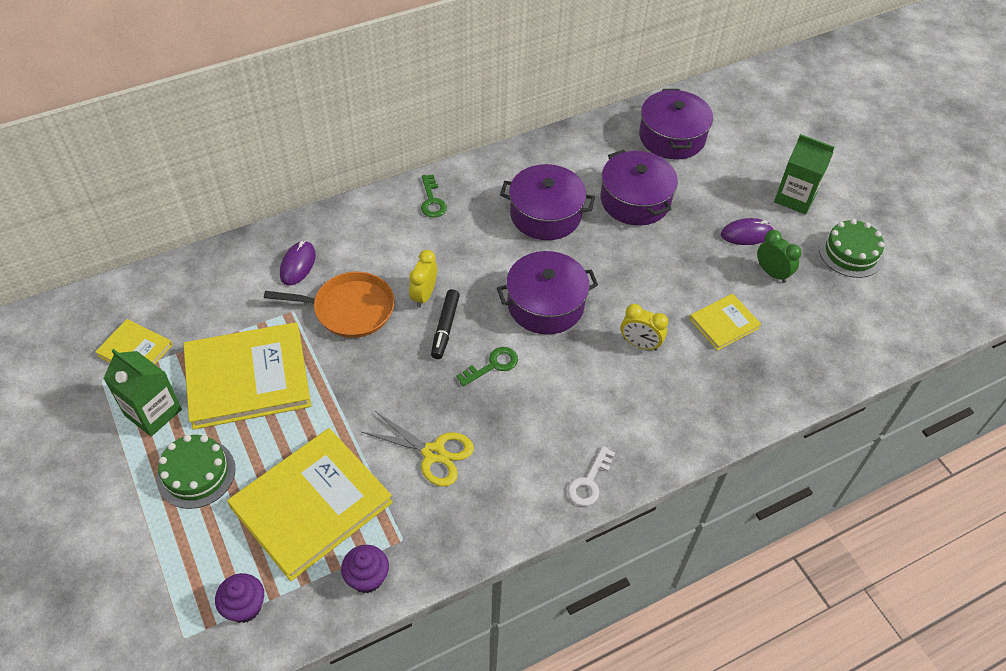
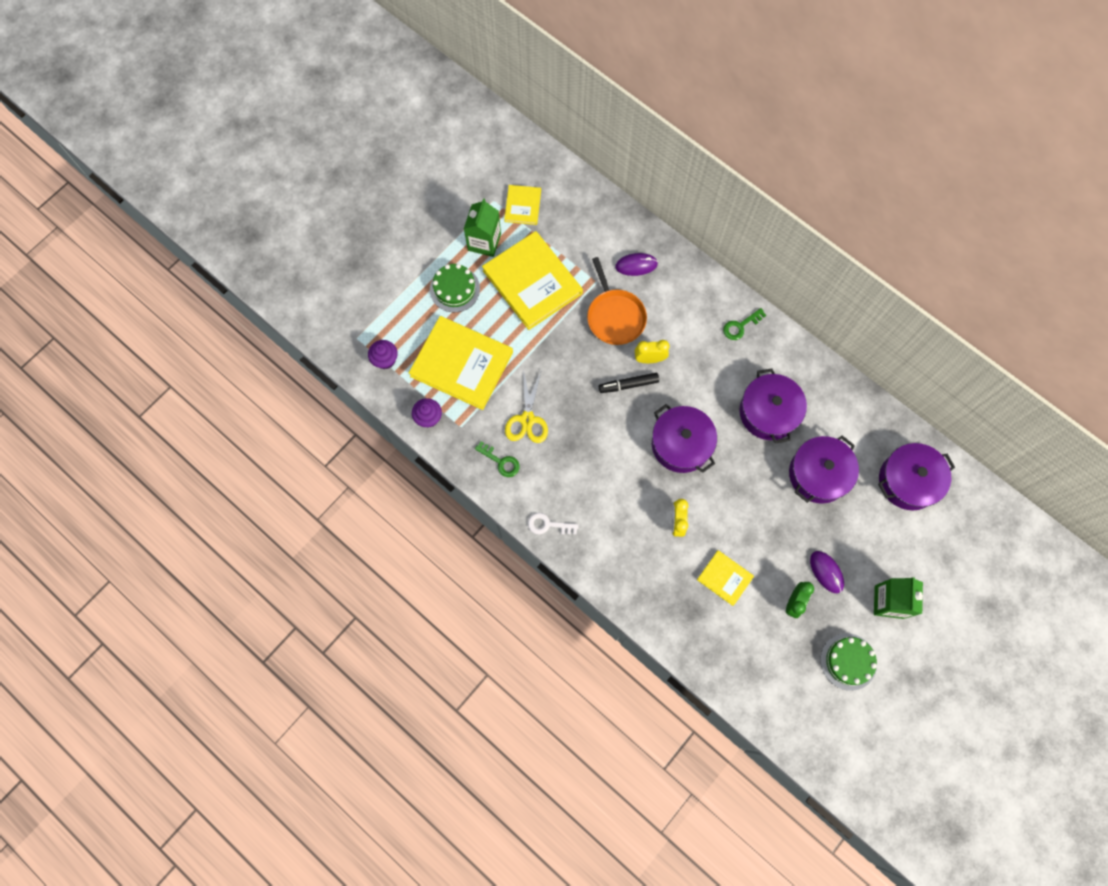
camera: 70 degrees right, 20 degrees up
green key [457,347,518,387] -> green key moved to [475,441,520,477]

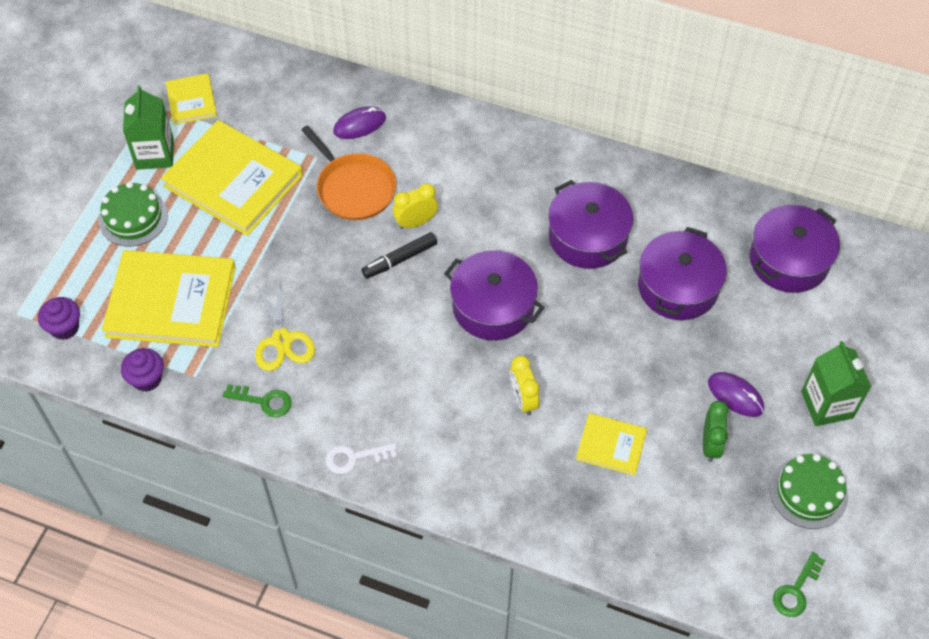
camera: 20 degrees left, 15 degrees down
green key [723,308,766,340] -> green key moved to [773,552,825,617]

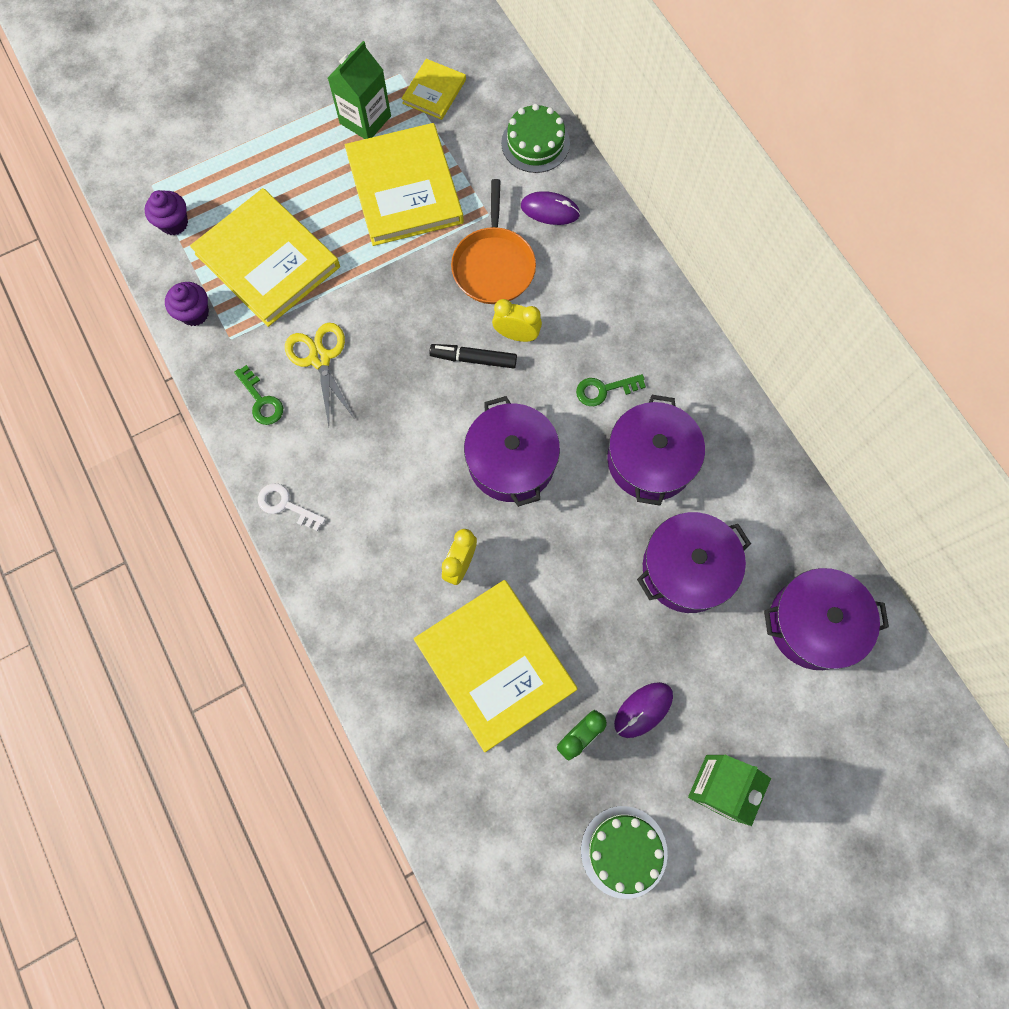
camera: 40 degrees right, 15 degrees up
green cake [99,182,168,246] -> green cake moved to [501,104,570,173]
yellow scissors [255,279,315,371] -> yellow scissors turned 135 degrees clockwise [285,323,354,426]
yellow book [576,413,647,476] -> yellow book [414,580,577,752], size x1.99
purple mouse [708,372,764,417] -> purple mouse turned 60 degrees clockwise [614,682,673,738]
green key [773,552,825,617] -> green key moved to [576,374,646,406]

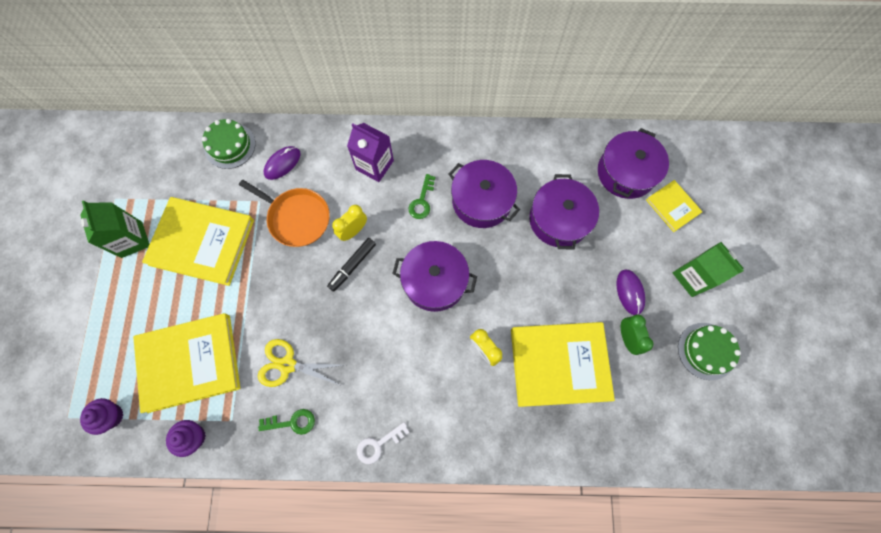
camera: 60 degrees left, 0 degrees up
yellow book [401,59,466,120] -> yellow book moved to [646,180,702,232]
none -> purple carton [347,123,394,182]

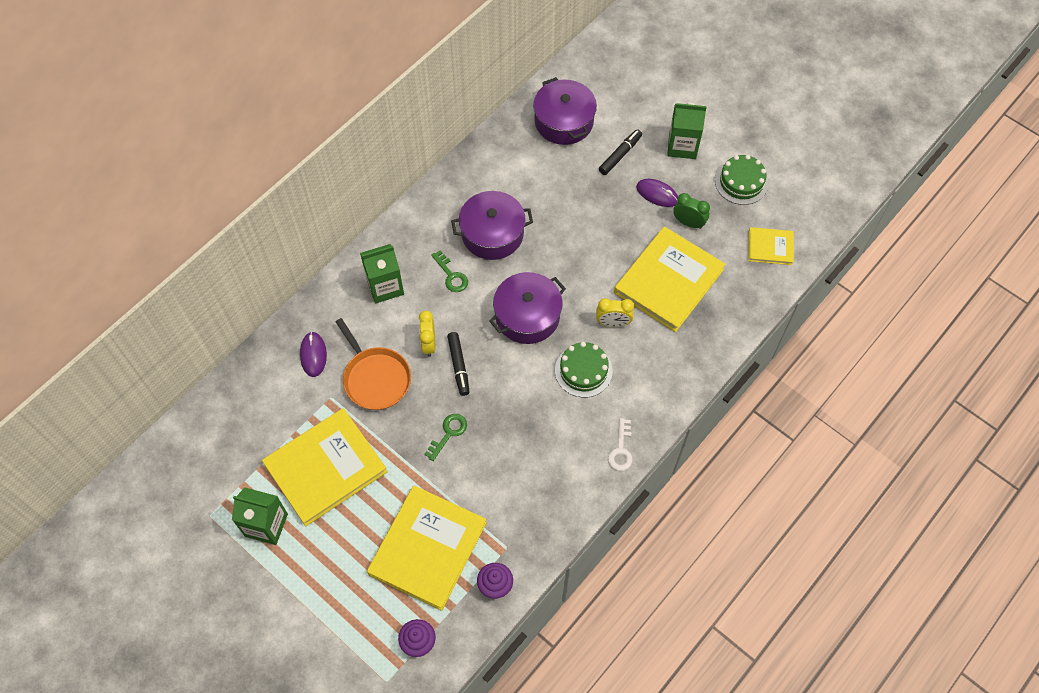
camera: 50 degrees left, 10 degrees down
green cake [202,119,256,169] -> green cake moved to [555,342,613,398]
orange pan [239,180,330,247] -> orange pan turned 75 degrees clockwise [336,318,411,410]
yellow scissors [258,339,344,387] -> none
green key [258,409,315,435] -> green key moved to [424,414,467,461]
purple carton [347,123,394,182] -> green carton [360,244,404,304]
purple pot [529,174,599,250] -> none
yellow book [646,180,702,232] -> yellow book moved to [748,227,794,265]
none -> black marker [599,129,642,175]

